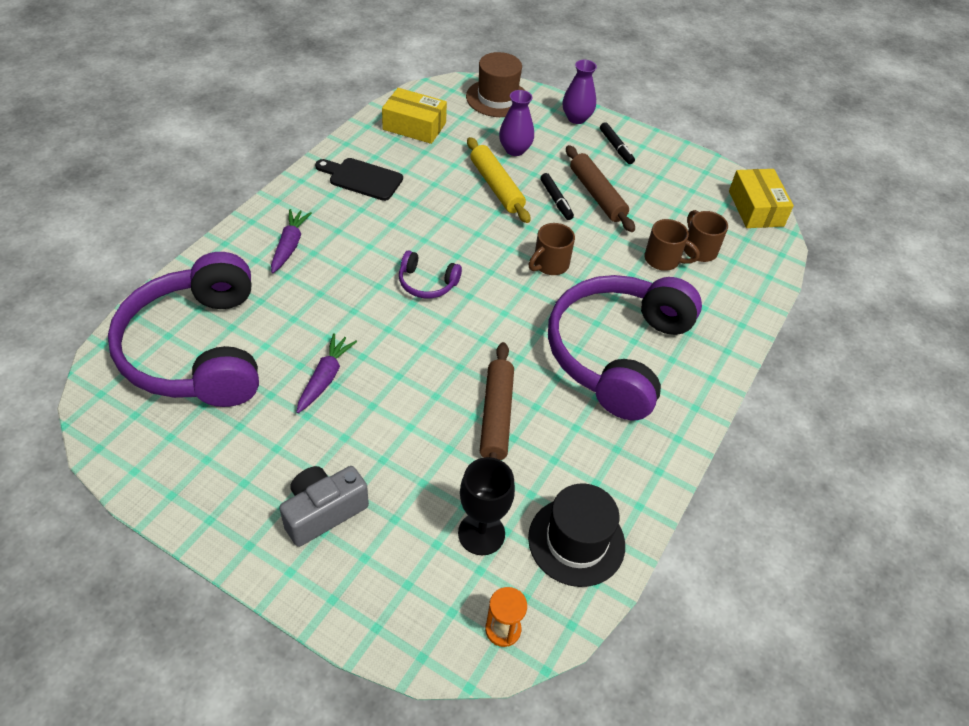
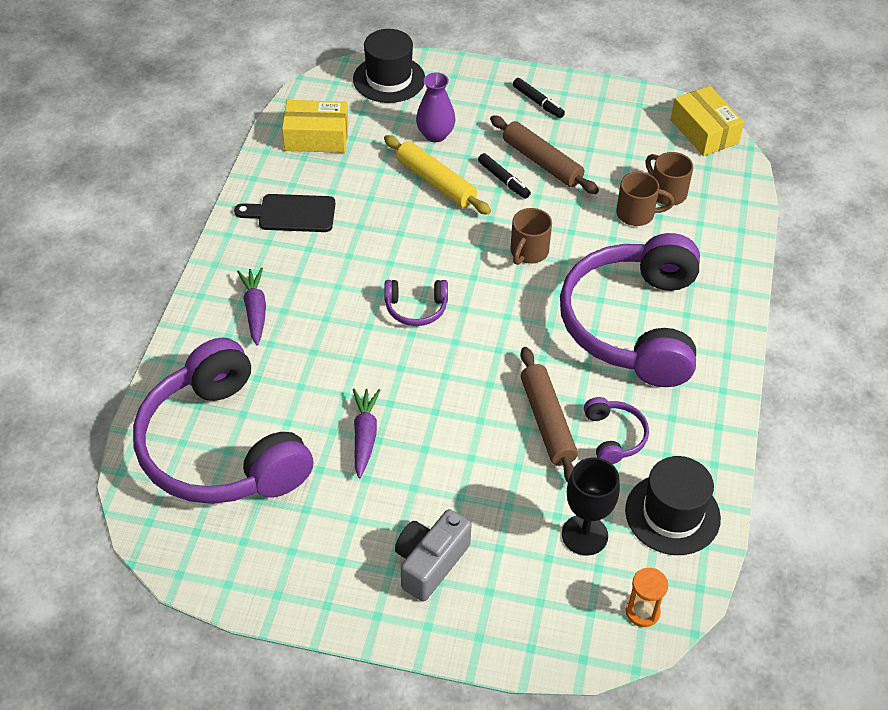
camera: 15 degrees left, 0 degrees up
brown hat [466,52,525,117] -> black hat [353,29,425,103]
purple vase [563,60,597,124] -> none
none -> purple headphones [584,397,649,464]

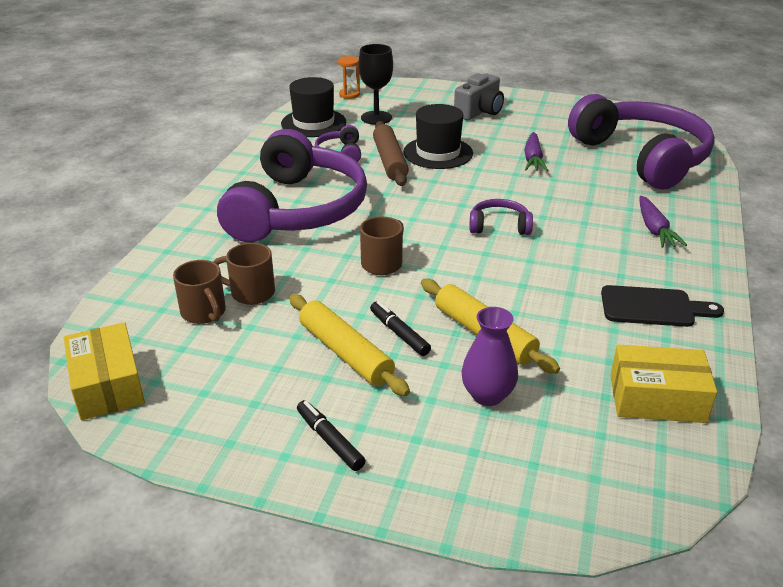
camera: 175 degrees left, 15 degrees down
black hat [353,29,425,103] -> black hat moved to [403,104,473,169]
brown rolling pin [490,115,599,194] -> yellow rolling pin [289,294,410,396]

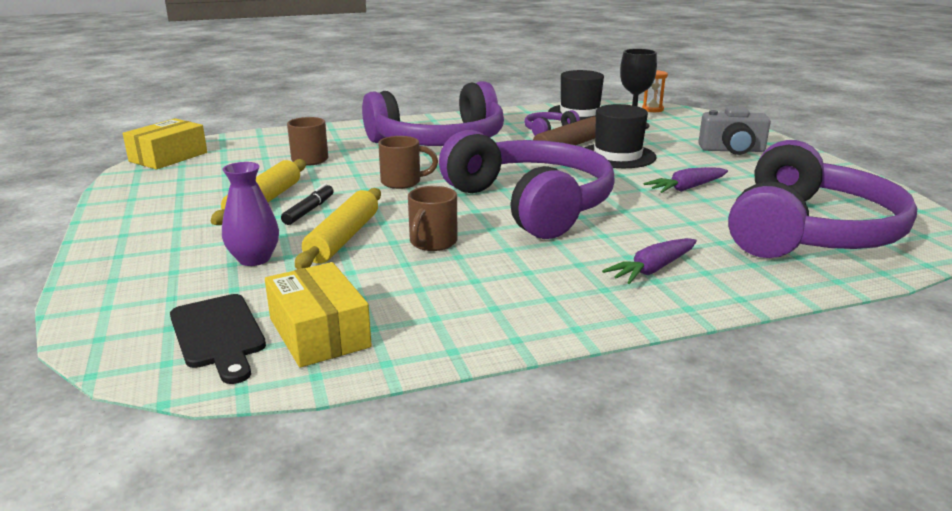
camera: 55 degrees right, 10 degrees down
brown mug [173,260,226,324] -> brown mug moved to [408,186,458,251]
black marker [297,400,365,471] -> none
purple headphones [469,199,533,235] -> purple headphones [439,130,615,239], size x2.48
black cutting board [601,285,724,327] -> black cutting board moved to [170,294,266,384]

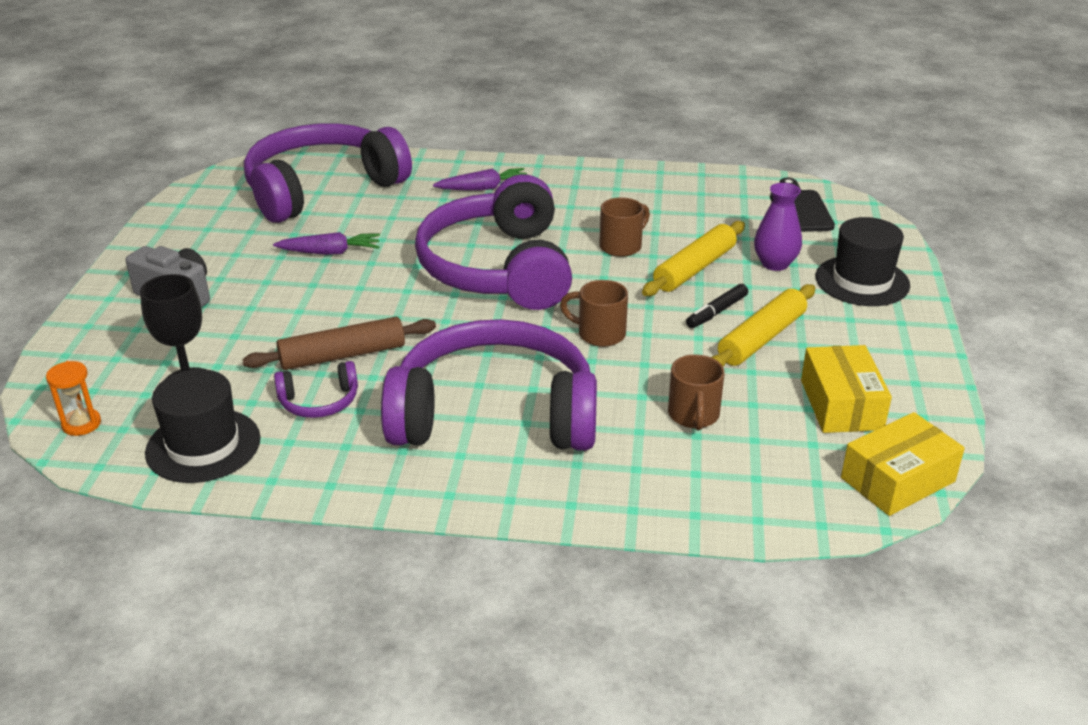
camera: 155 degrees left, 10 degrees up
yellow box [265,262,372,367] -> yellow box moved to [801,345,892,433]
black hat [584,104,657,168] -> black hat moved to [816,217,910,306]

